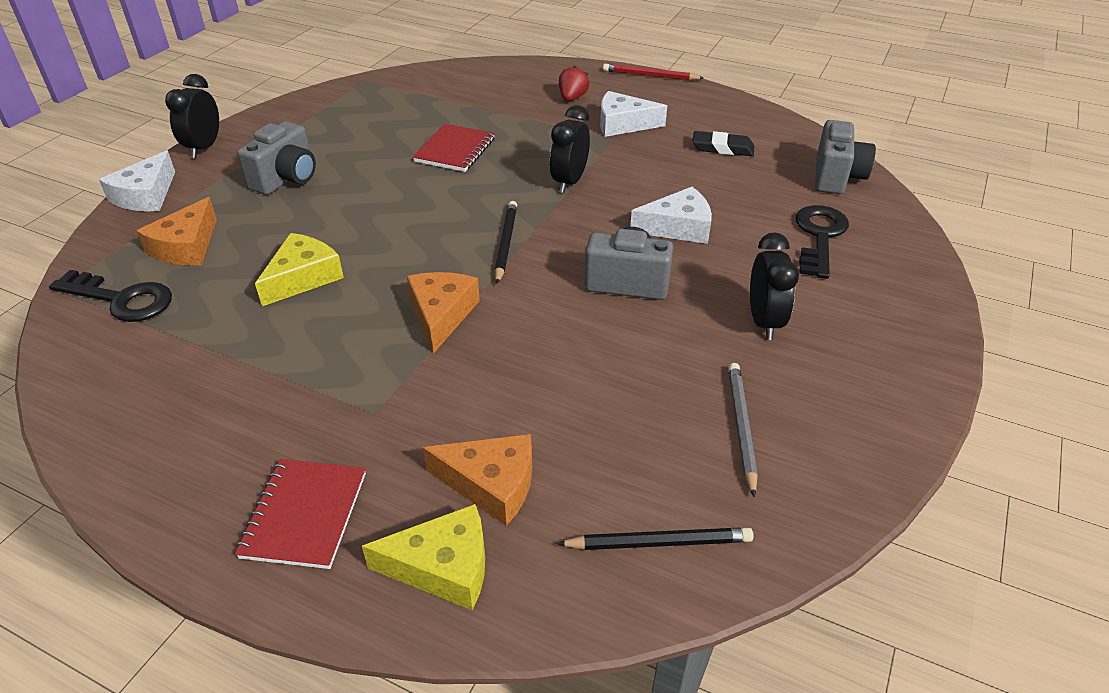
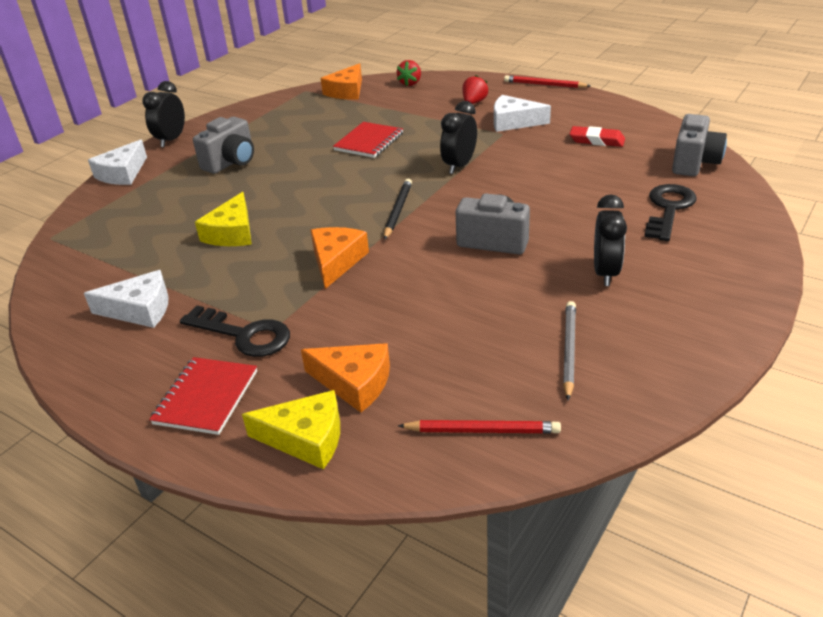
camera: 10 degrees right, 5 degrees down
black key [49,270,172,322] -> black key moved to [180,306,290,357]
orange cheese [137,197,217,265] -> orange cheese moved to [321,63,362,100]
yellow cheese [255,233,344,306] -> yellow cheese turned 150 degrees clockwise [195,192,252,246]
black pencil [556,527,754,550] -> red pencil [398,420,561,433]
white cheese [630,187,712,244] -> white cheese moved to [84,270,168,328]
black eraser [692,131,754,156] -> red eraser [570,126,625,147]
none -> red strawberry [397,60,421,86]

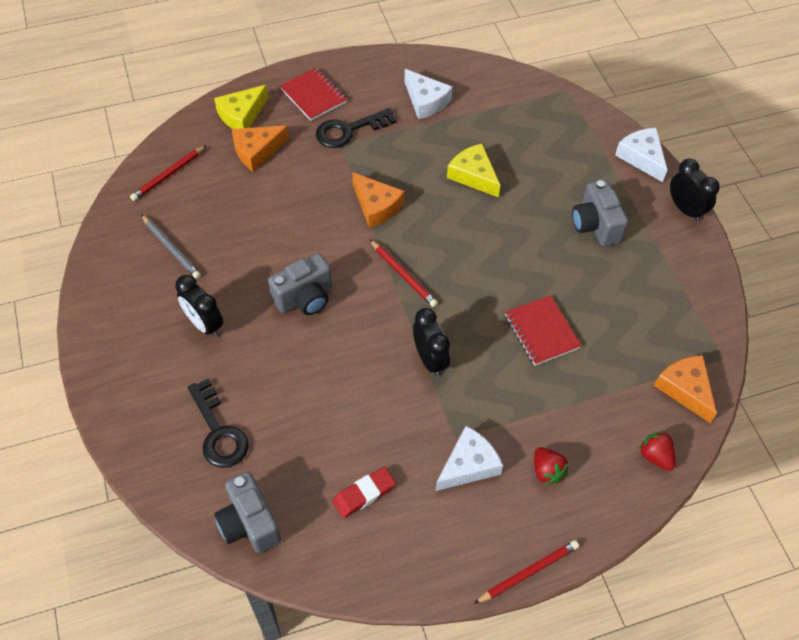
camera: 125 degrees right, 20 degrees up
white cheese [84,270,168,328] -> white cheese turned 75 degrees counterclockwise [405,69,453,119]
black pencil [384,178,412,240] -> red pencil [370,240,438,307]

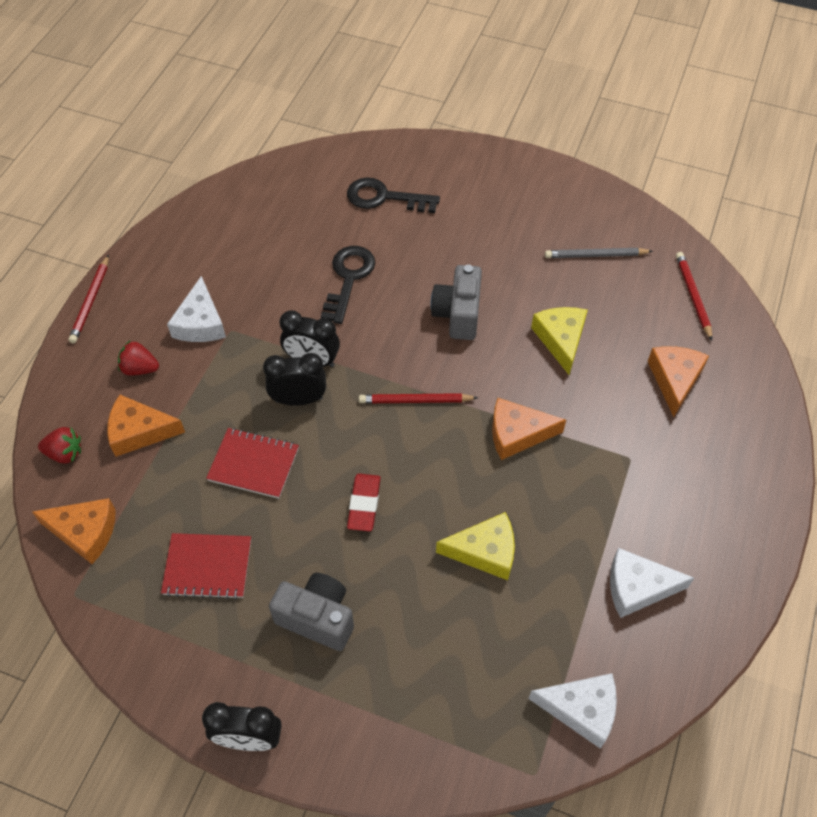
camera: 130 degrees right, 0 degrees up
black clock [175,275,223,338] -> black clock moved to [263,353,326,406]
yellow cheese [214,85,268,129] -> yellow cheese moved to [531,307,588,375]
grey camera [214,472,281,553] -> none
red notebook [280,68,347,121] -> red notebook moved to [161,533,251,599]
black key [316,108,397,148] -> black key moved to [321,246,375,324]
red eraser [332,467,396,518] -> red eraser moved to [347,474,381,531]
white cheese [615,128,667,182] -> white cheese moved to [528,673,617,749]
none -> orange cheese [107,395,185,457]

